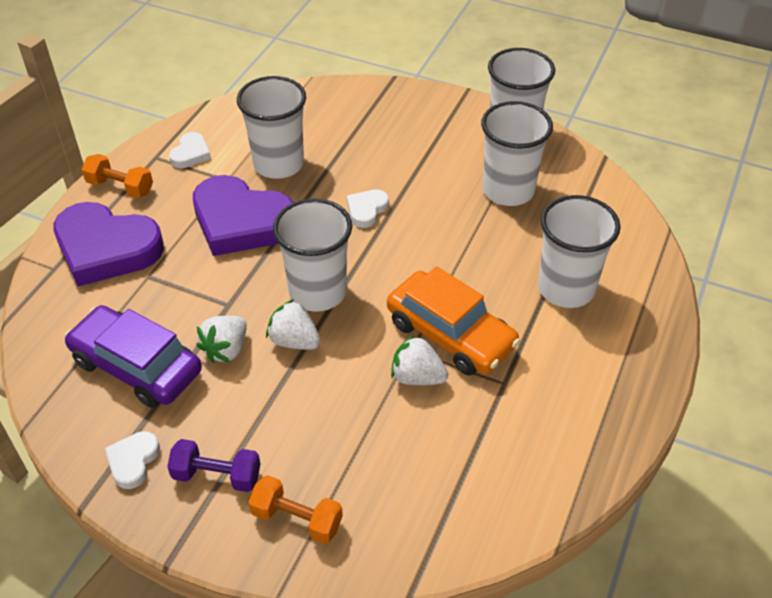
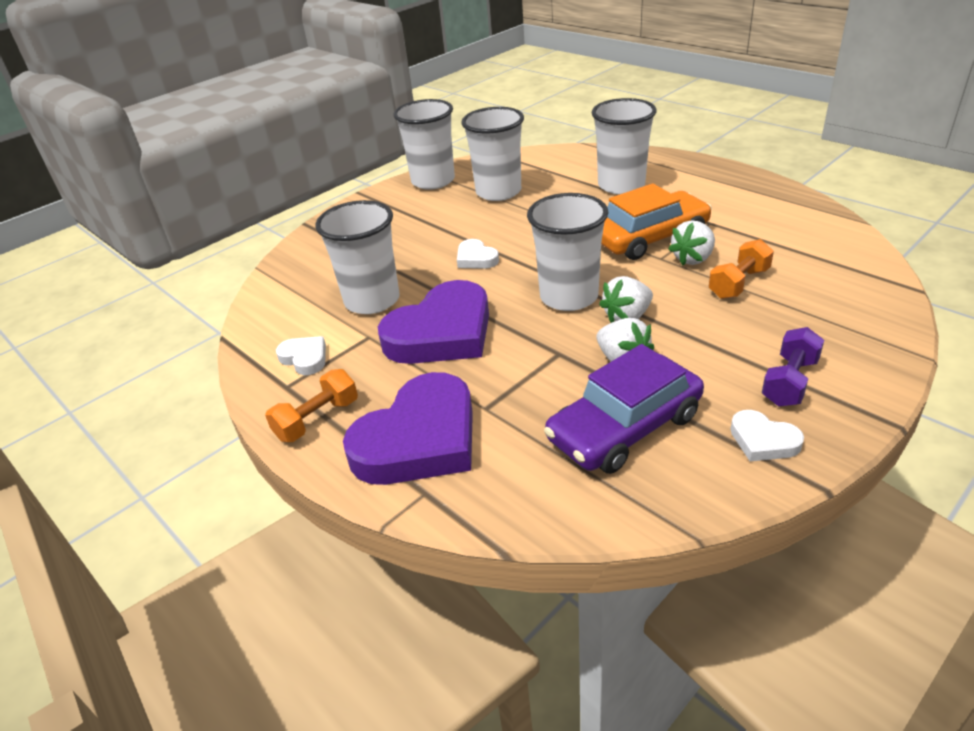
camera: 65 degrees left, 10 degrees down
orange dumbbell [249,475,343,544] -> orange dumbbell moved to [709,239,774,299]

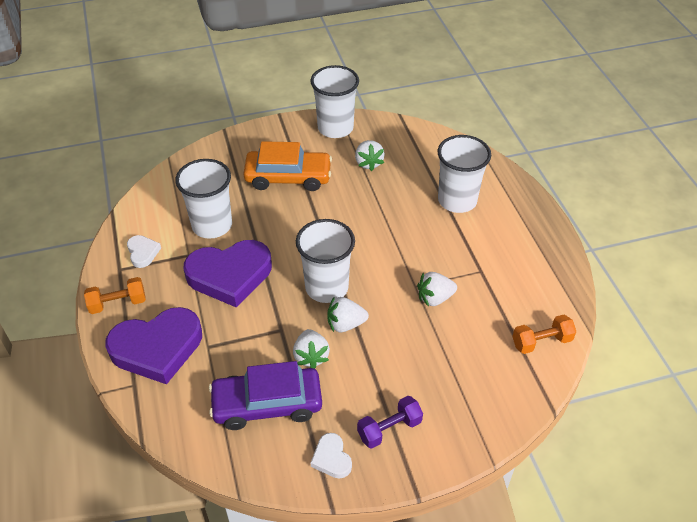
camera: 25 degrees right, 10 degrees up
white heart [457,239,499,269] -> none
white cup [461,107,524,201] -> white strawberry [355,140,385,171]
orange car [601,183,712,260] -> orange car moved to [243,141,332,191]
orange dumbbell [709,239,774,299] -> orange dumbbell moved to [512,315,576,354]

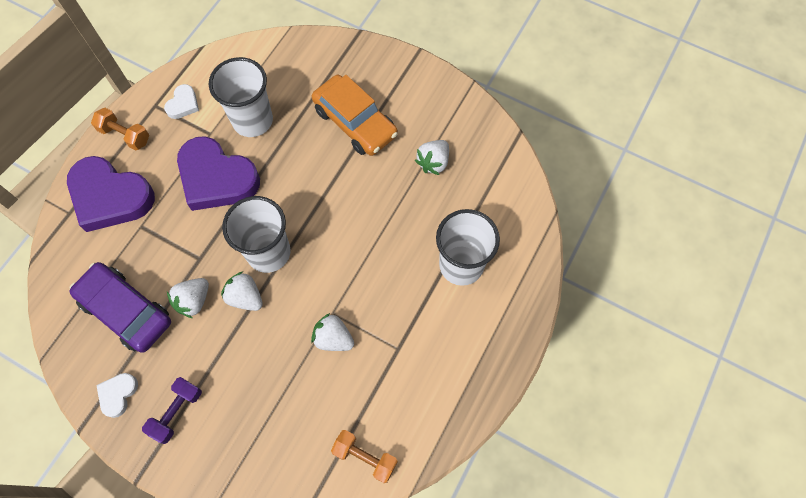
camera: 45 degrees right, 20 degrees up
white cup [310,65,359,138] -> none
purple dumbbell [357,396,423,449] -> purple dumbbell turned 75 degrees counterclockwise [142,377,202,444]

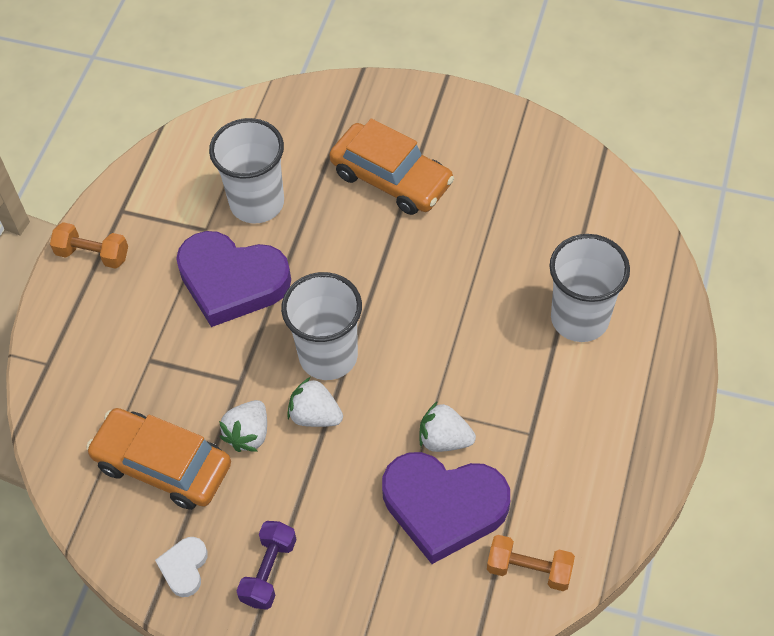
camera: 10 degrees left, 10 degrees down
purple heart [67,156,155,232] -> purple heart moved to [382,452,510,564]
purple car [69,262,171,353] -> orange car [86,408,231,510]
white heart [164,84,199,119] -> none
white strawberry [415,140,449,175] -> none

